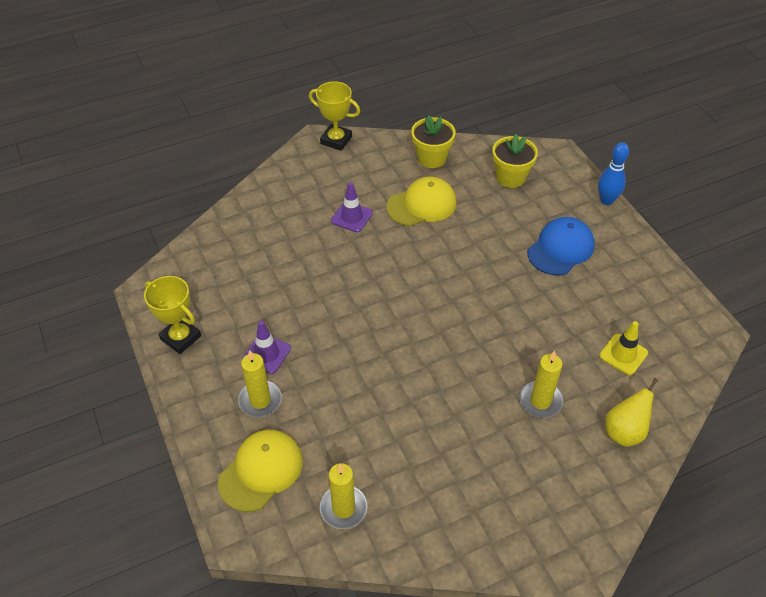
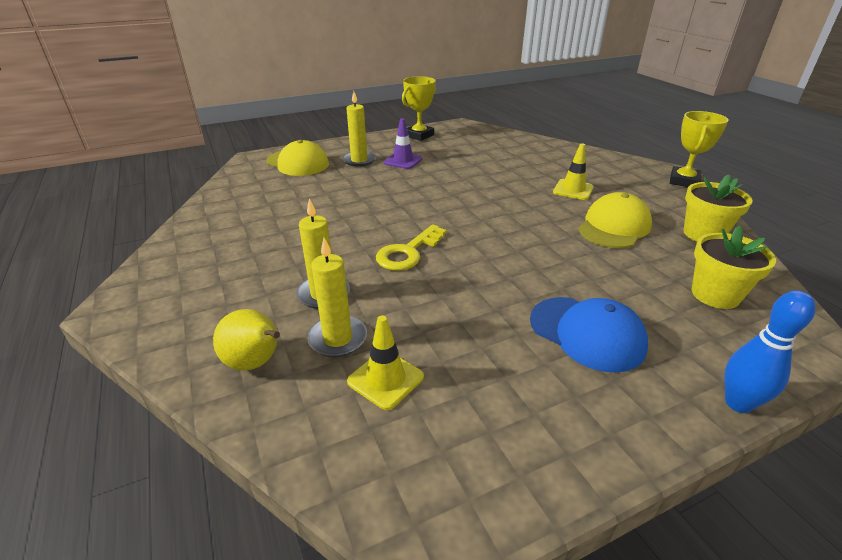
camera: 90 degrees right, 15 degrees down
yellow candle [320,463,367,529] -> yellow candle moved to [307,238,367,357]
purple traffic cone [331,182,373,232] -> yellow traffic cone [553,143,594,200]
yellow cap [386,177,457,226] -> yellow cap turned 120 degrees counterclockwise [578,192,652,248]
none -> yellow key [376,224,446,271]

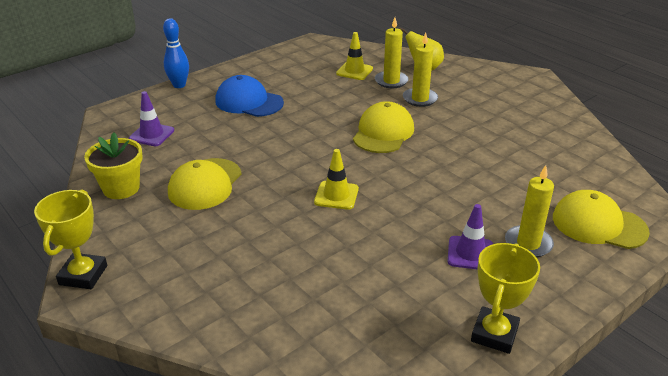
camera: 165 degrees right, 0 degrees up
yellow key [376,224,446,271] -> yellow cap [353,101,414,153]
yellow traffic cone [553,143,594,200] -> yellow traffic cone moved to [314,149,359,210]
yellow flower pot [691,225,776,309] -> purple traffic cone [129,91,174,146]

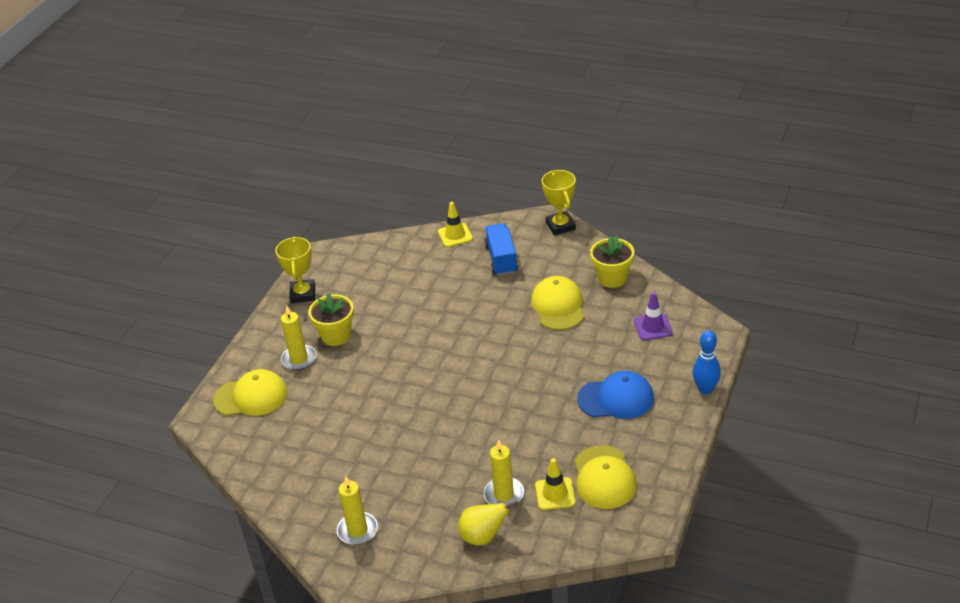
camera: 155 degrees right, 5 degrees up
yellow traffic cone [314,149,359,210] -> yellow traffic cone moved to [438,202,473,247]
yellow cap [353,101,414,153] -> yellow cap moved to [575,445,637,509]
yellow candle [403,33,438,107] -> yellow candle moved to [337,476,378,545]
purple traffic cone [447,204,493,270] -> yellow flower pot [309,293,354,346]
none -> blue truck [484,223,518,276]

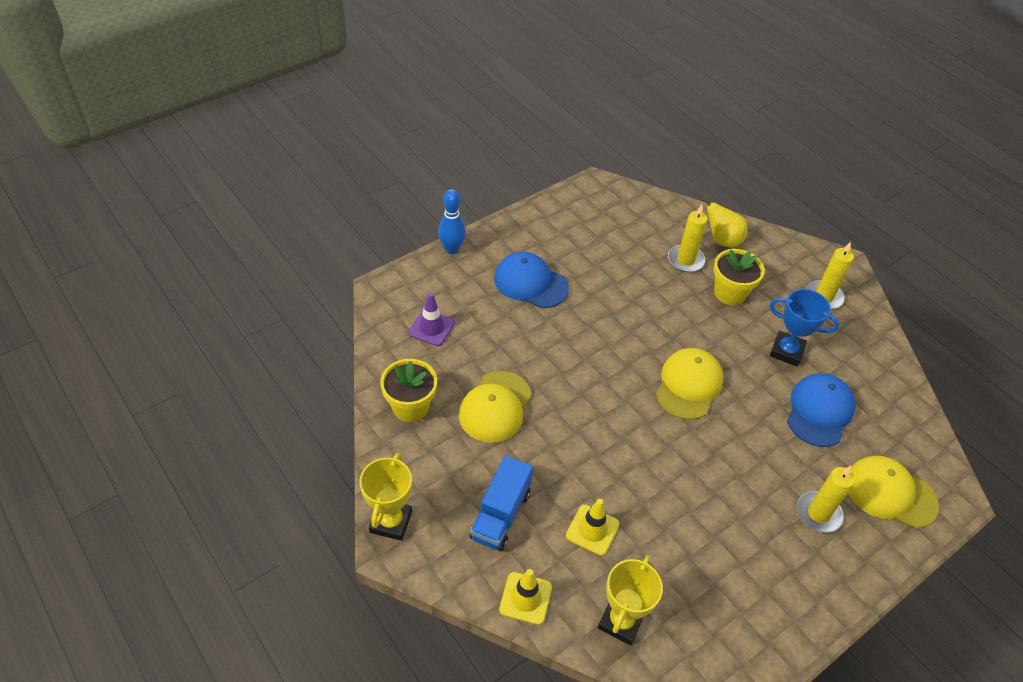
camera: 155 degrees left, 10 degrees up
yellow trophy [275,237,315,303] -> yellow trophy moved to [598,555,663,645]
yellow flower pot [309,293,354,346] -> yellow flower pot moved to [713,249,765,305]
yellow traffic cone [535,458,576,510] -> yellow traffic cone moved to [566,499,620,556]
yellow cap [575,445,637,509] -> yellow cap moved to [656,348,724,420]
none -> blue trophy [769,289,839,366]
none -> blue cap [787,373,856,447]

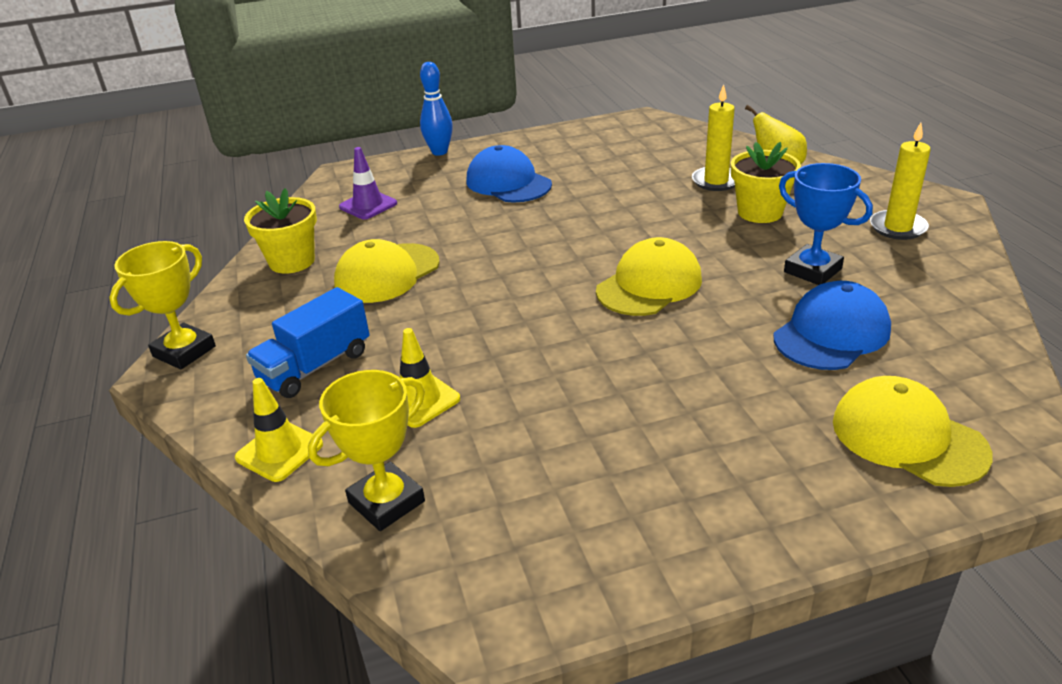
camera: 25 degrees right, 15 degrees down
yellow candle [797,466,855,533] -> none

